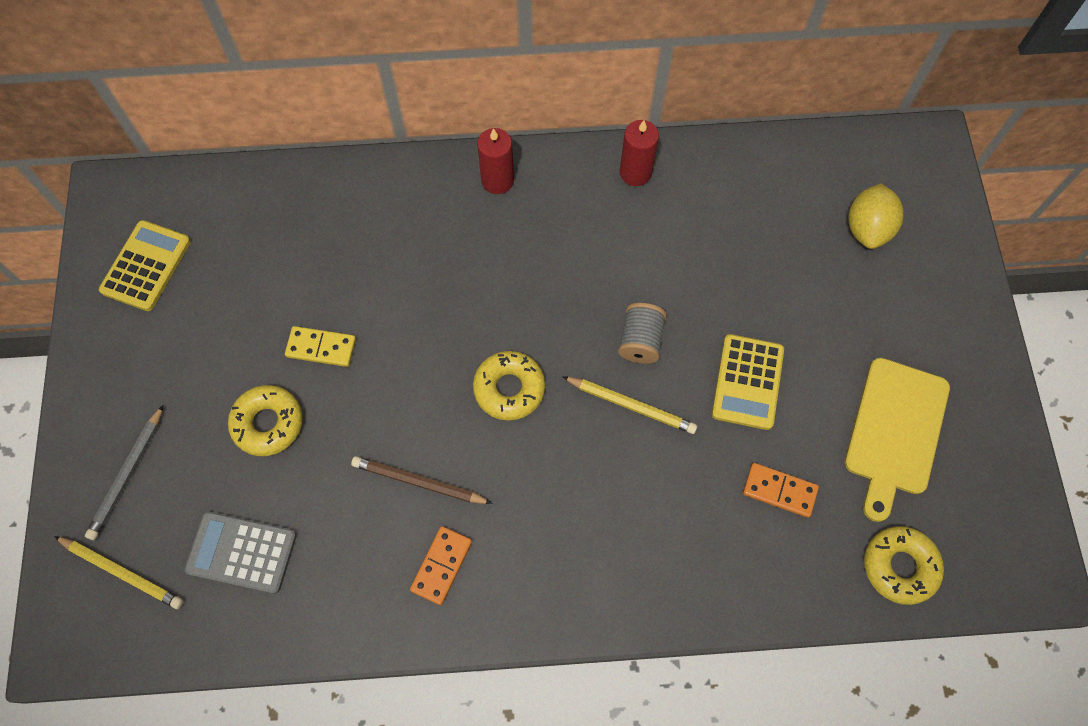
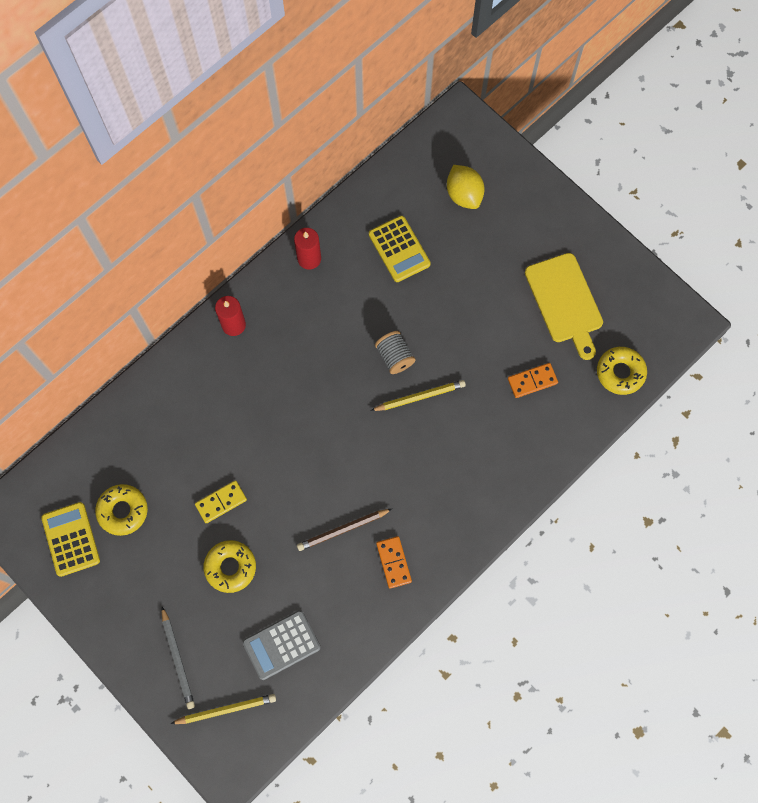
camera: 40 degrees left, 5 degrees up
yellow donut [473,351,545,421] -> yellow donut moved to [95,484,148,536]
yellow calculator [712,334,784,430] -> yellow calculator moved to [369,216,431,282]

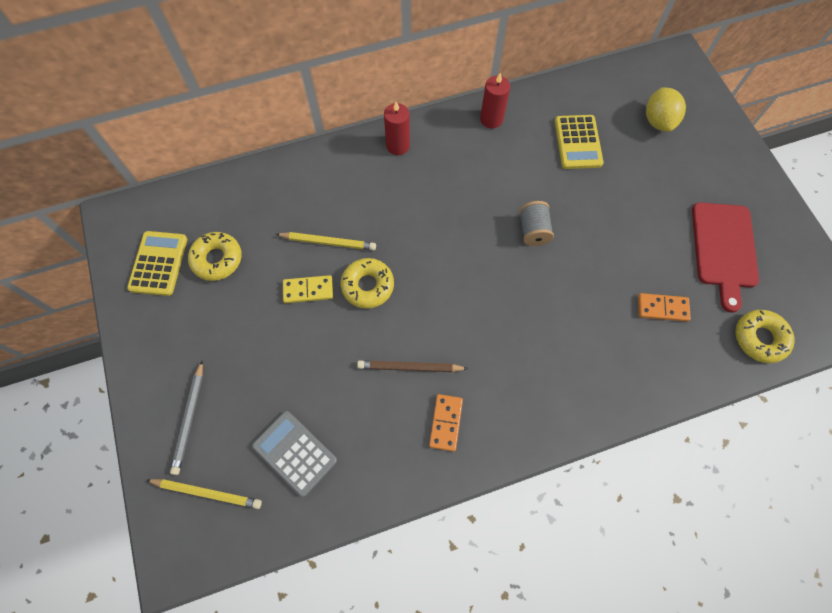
camera: 25 degrees right, 5 degrees down
yellow donut [203,540,256,593] -> yellow donut moved to [341,258,394,308]
grey calculator [243,610,320,680] -> grey calculator turned 45 degrees clockwise [252,411,337,497]
yellow pencil [370,380,466,411] -> yellow pencil moved to [276,232,376,251]
yellow cutting board [525,253,603,360] -> red cutting board [692,202,759,313]

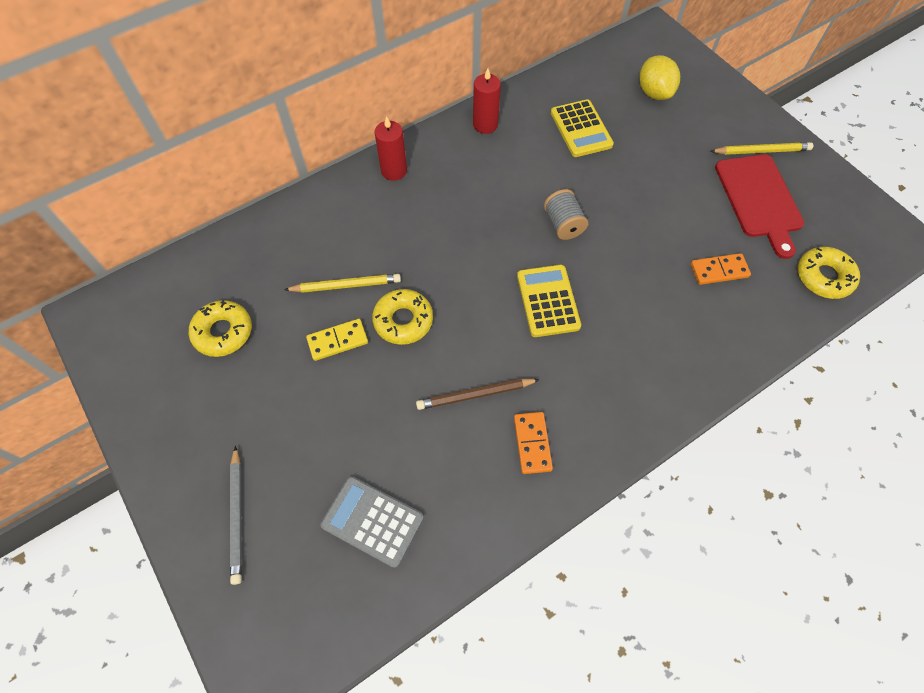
camera: 15 degrees left, 5 degrees down
yellow calculator [127,231,187,296] -> yellow calculator moved to [517,265,581,337]
yellow pencil [146,479,262,509] -> yellow pencil moved to [710,142,813,155]

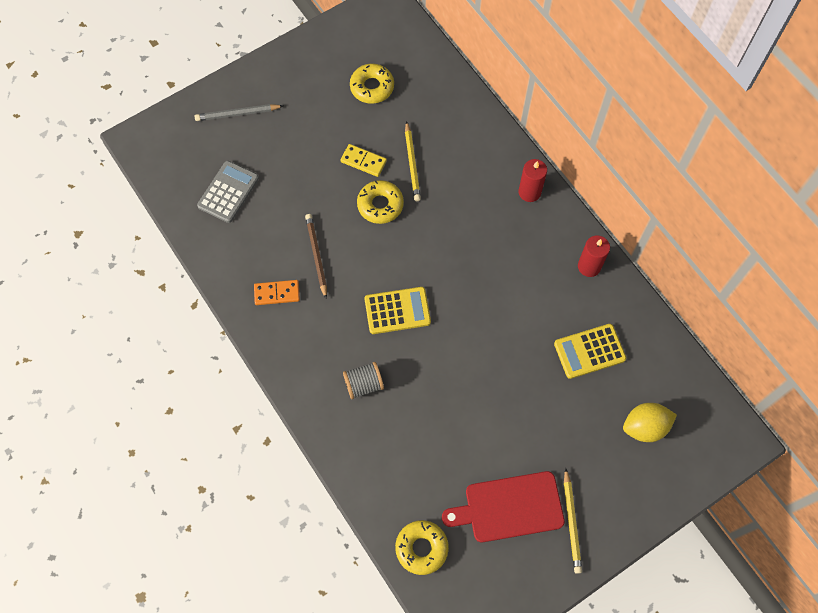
camera: 90 degrees right, 5 degrees up
yellow domino [306,319,368,361] -> yellow domino turned 45 degrees counterclockwise [340,144,387,177]
grey spool [544,189,588,240] -> grey spool moved to [343,362,384,399]
orange domino [691,253,751,285] -> none

